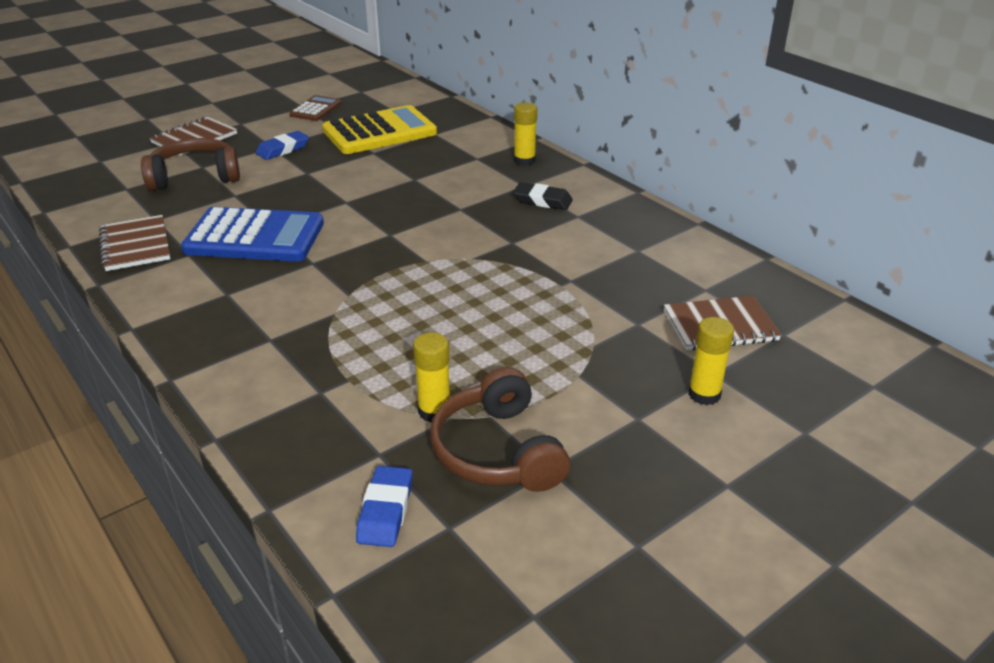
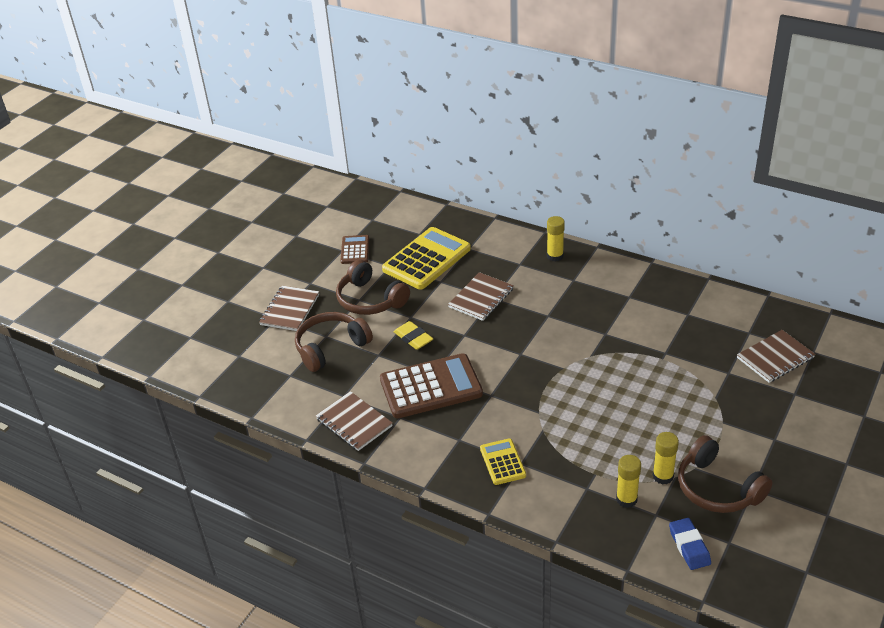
camera: 20 degrees left, 5 degrees up
blue calculator [181,207,324,262] -> brown calculator [380,353,483,418]
blue eraser [256,131,309,160] -> brown headphones [336,260,410,315]
black eraser [513,182,573,210] -> none
yellow glue stick [688,317,734,405] -> yellow glue stick moved to [616,455,641,508]
none -> yellow eraser [394,321,433,350]
none -> brown notebook [448,272,514,321]
none -> yellow calculator [480,438,526,485]

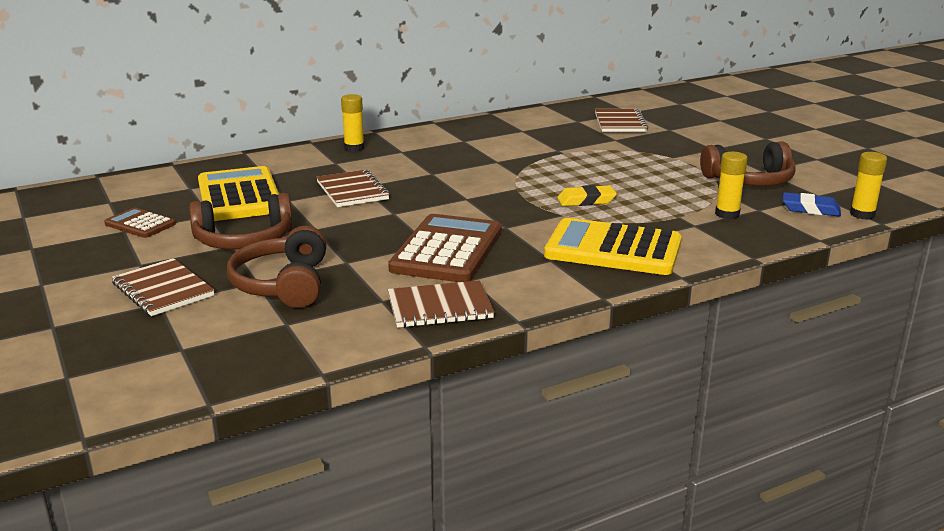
camera: 60 degrees left, 15 degrees down
yellow eraser [394,321,433,350] -> yellow eraser moved to [558,185,617,206]
yellow calculator [480,438,526,485] -> yellow calculator [544,218,682,275], size x1.92
yellow glue stick [653,432,679,485] -> yellow glue stick moved to [850,152,887,220]

